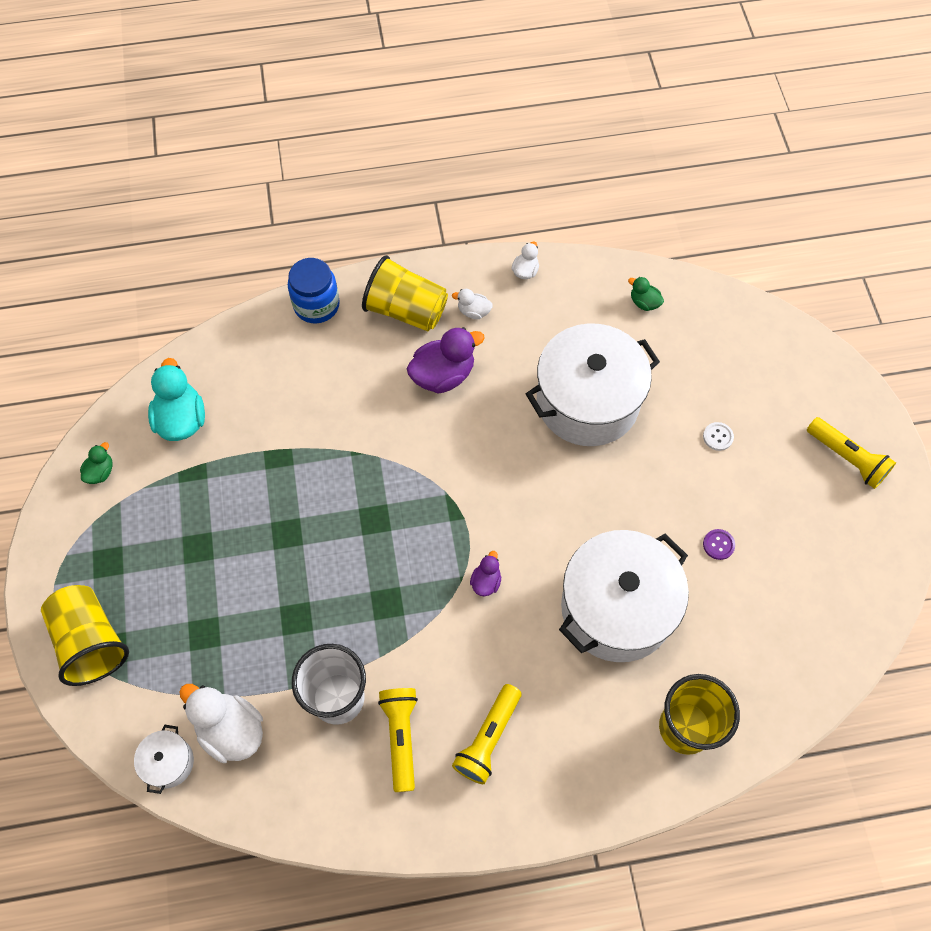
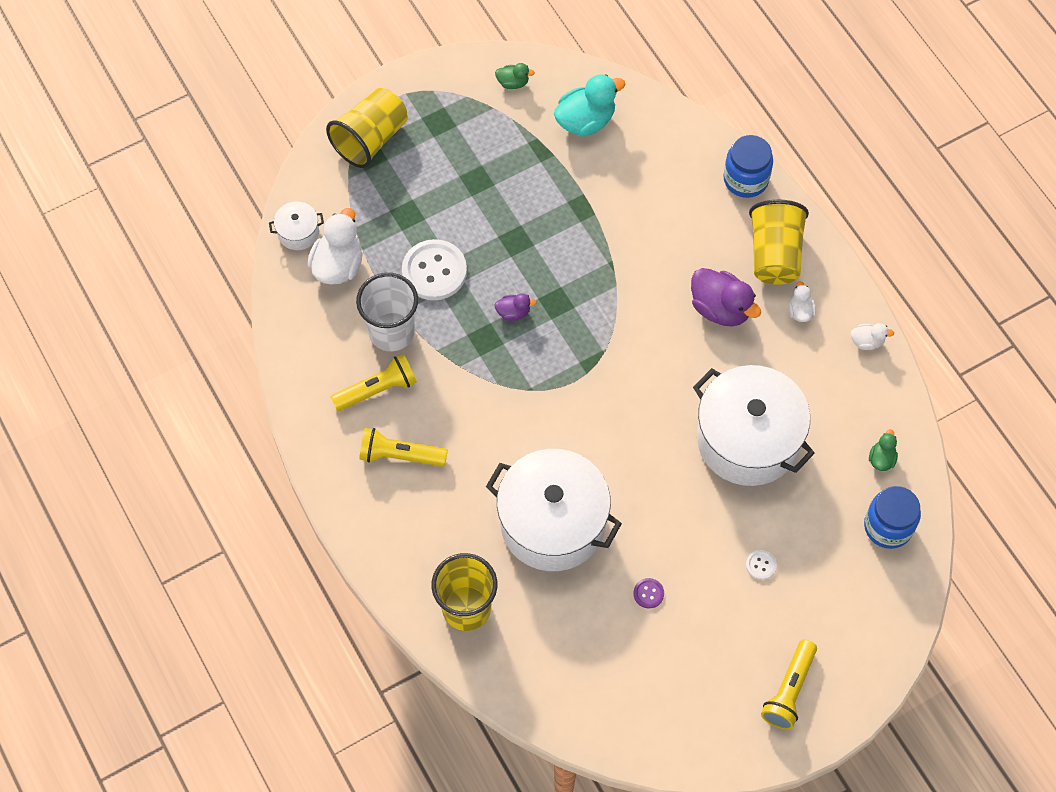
camera: 70 degrees right, 0 degrees up
purple duck [470,551,501,597] -> purple duck moved to [494,293,537,321]
none -> white button [402,239,467,300]
none -> blue jar [864,486,921,549]

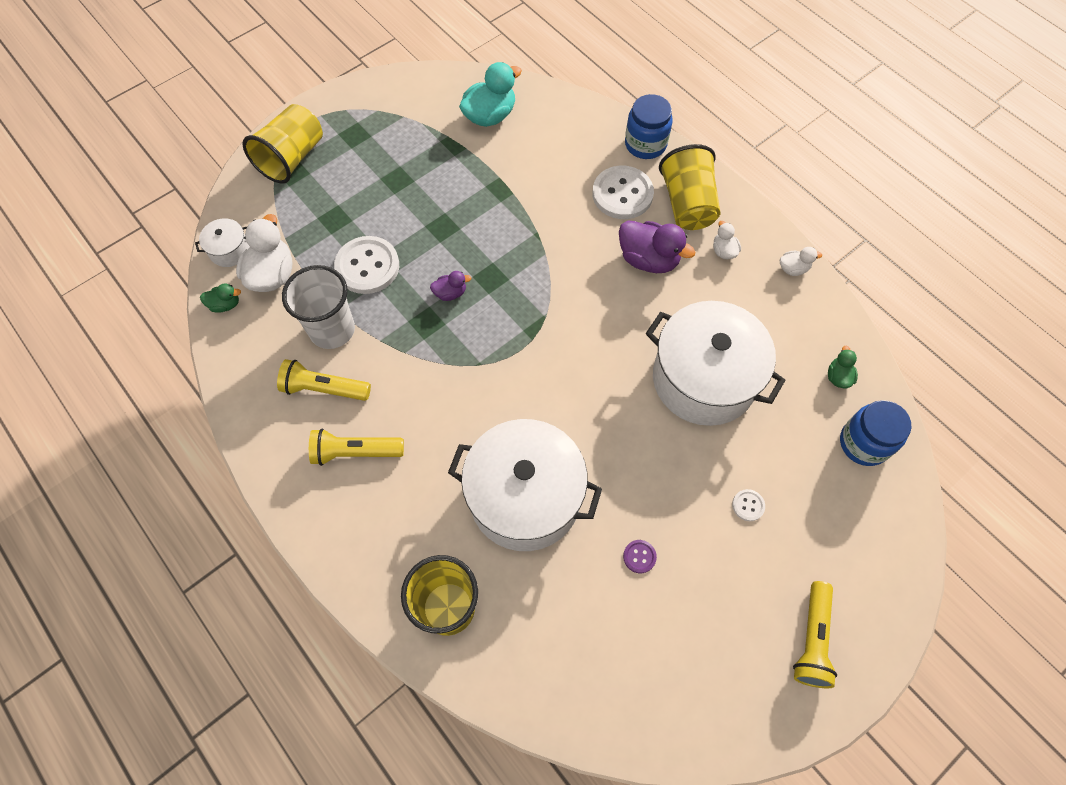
camera: 10 degrees left, 0 degrees up
yellow flashlight [331,354,417,411] -> yellow flashlight turned 135 degrees counterclockwise [277,359,371,401]
green duck [495,63,535,89] -> green duck moved to [200,283,241,313]
none -> white button [592,166,654,219]

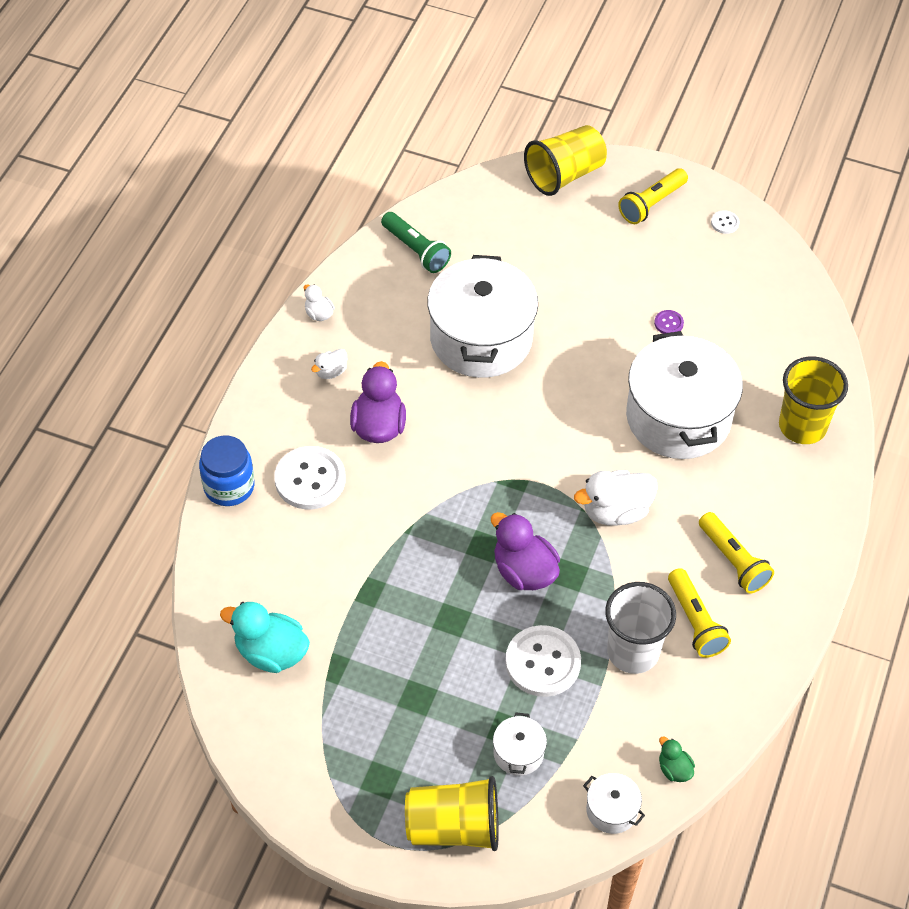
camera: 120 degrees left, 10 degrees down
white duck [236,214,292,292] -> white duck moved to [574,470,658,526]
purple duck [430,271,471,301] -> purple duck [491,512,560,590], size x1.94
yellow cup [659,144,720,230] -> yellow cup moved to [524,125,607,196]
white button [732,489,765,521] -> white button moved to [711,210,740,234]
yellow flashlight [793,581,837,688] -> yellow flashlight turned 150 degrees clockwise [618,168,688,224]
green duck [828,346,858,388] -> green flashlight [381,212,451,273]
blue jar [840,400,912,466] -> none
none -> white pot [493,713,547,776]

